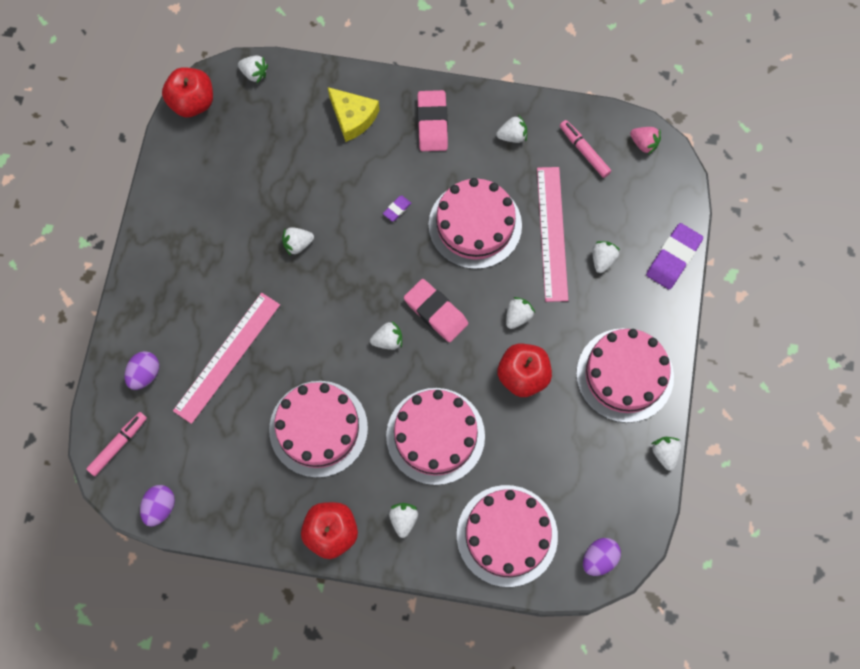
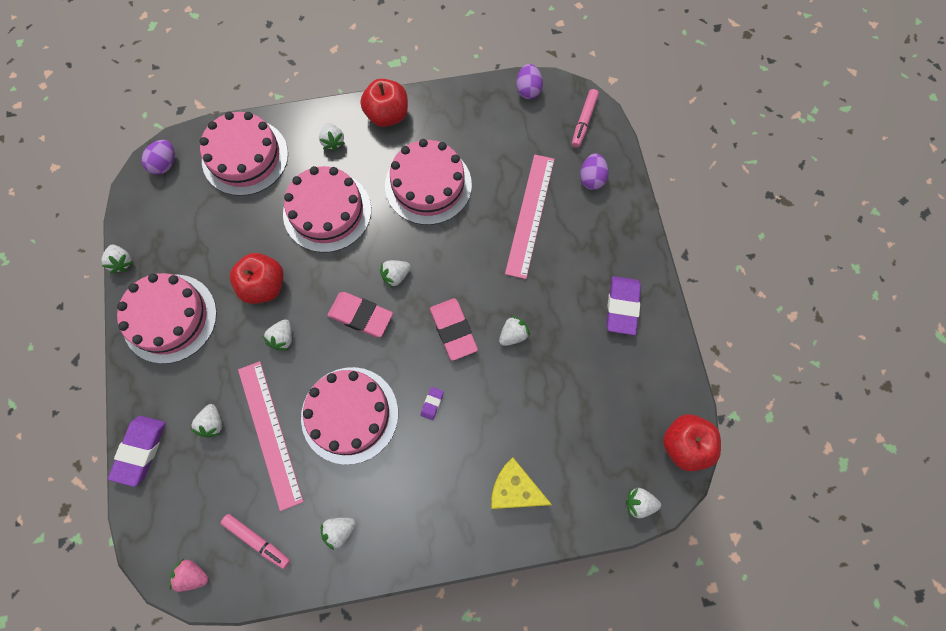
camera: 160 degrees right, 0 degrees up
pink eraser [417,90,448,151] -> pink eraser moved to [430,298,478,361]
none -> purple eraser [606,276,641,335]

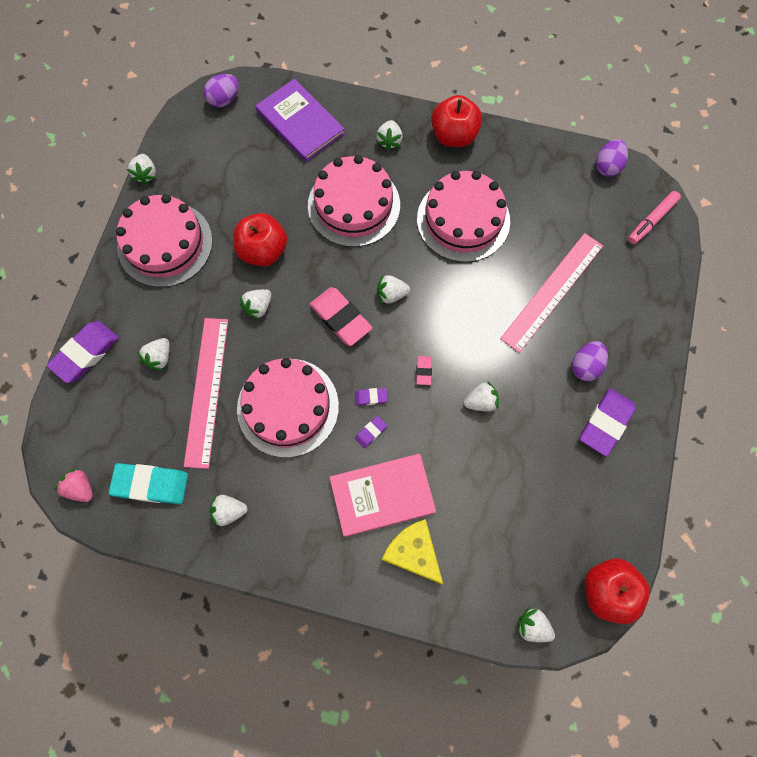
camera: 25 degrees right, 0 degrees up
pink cake [200,112,288,196] -> purple book [256,79,345,162]
pink marker [221,514,290,569] -> turquoise eraser [109,463,188,504]
pink eraser [430,298,478,361] -> pink eraser [416,356,432,385], size x0.47
purple egg [580,153,609,190] -> purple egg moved to [572,341,608,381]
none -> pink book [330,454,436,537]
none -> purple eraser [355,388,388,406]

